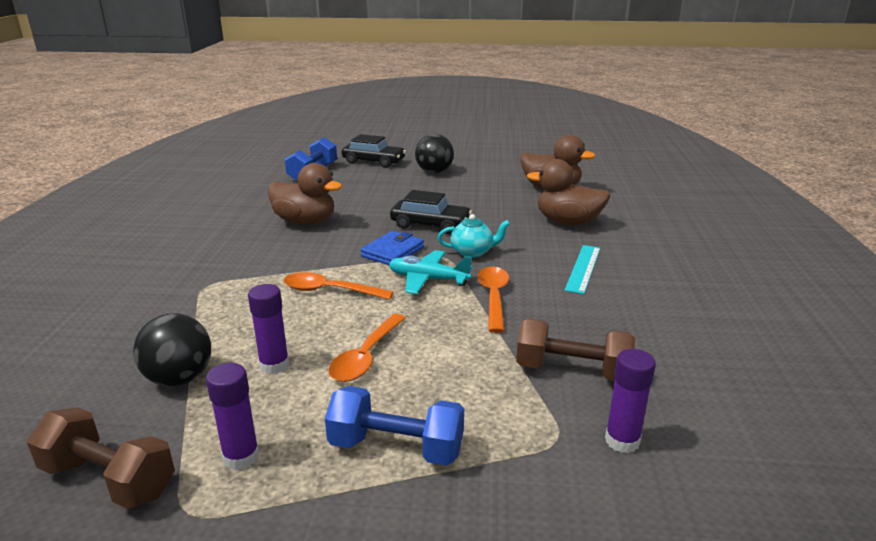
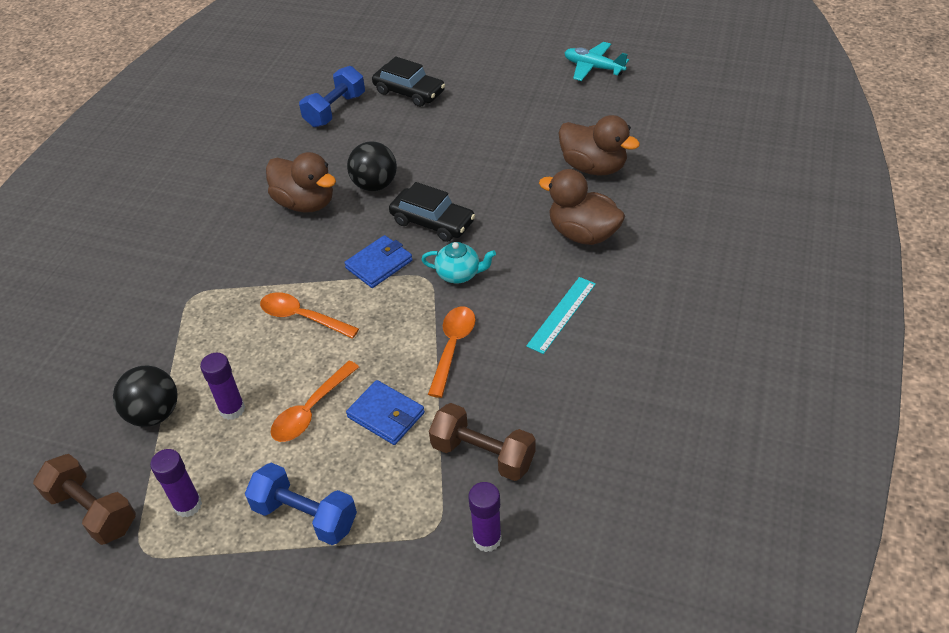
camera: 15 degrees right, 20 degrees up
turquoise plane [389,250,472,294] -> turquoise plane moved to [564,42,629,81]
black ball [415,134,454,173] -> black ball moved to [347,141,397,191]
none -> blue wallet [346,380,425,445]

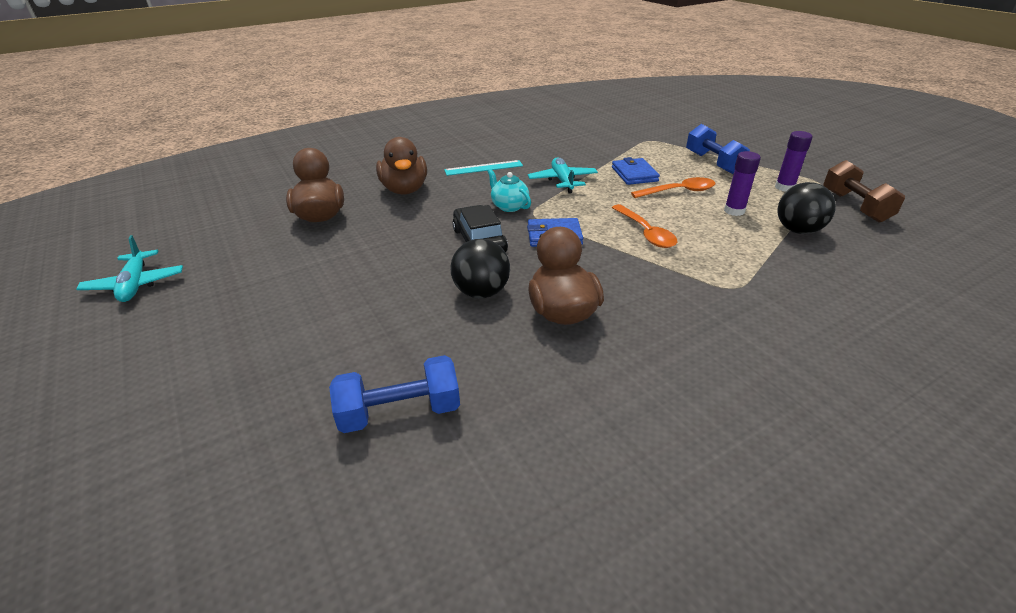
camera: 140 degrees left, 10 degrees down
black car [372,56,445,107] -> none
orange spoon [428,307,476,398] -> turquoise plane [528,158,598,194]
brown dumbbell [429,403,535,481] -> none
purple glue stick [468,482,502,552] -> none

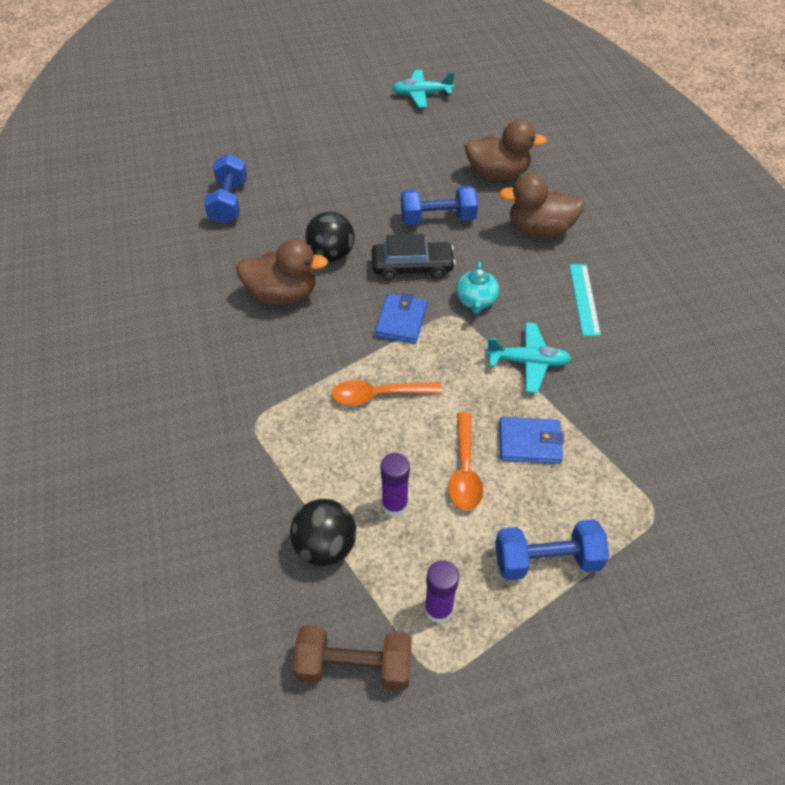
camera: 105 degrees right, 15 degrees up
turquoise teapot [487,169,531,212] -> turquoise teapot turned 120 degrees clockwise [456,262,499,314]
none -> blue dumbbell [401,186,478,225]

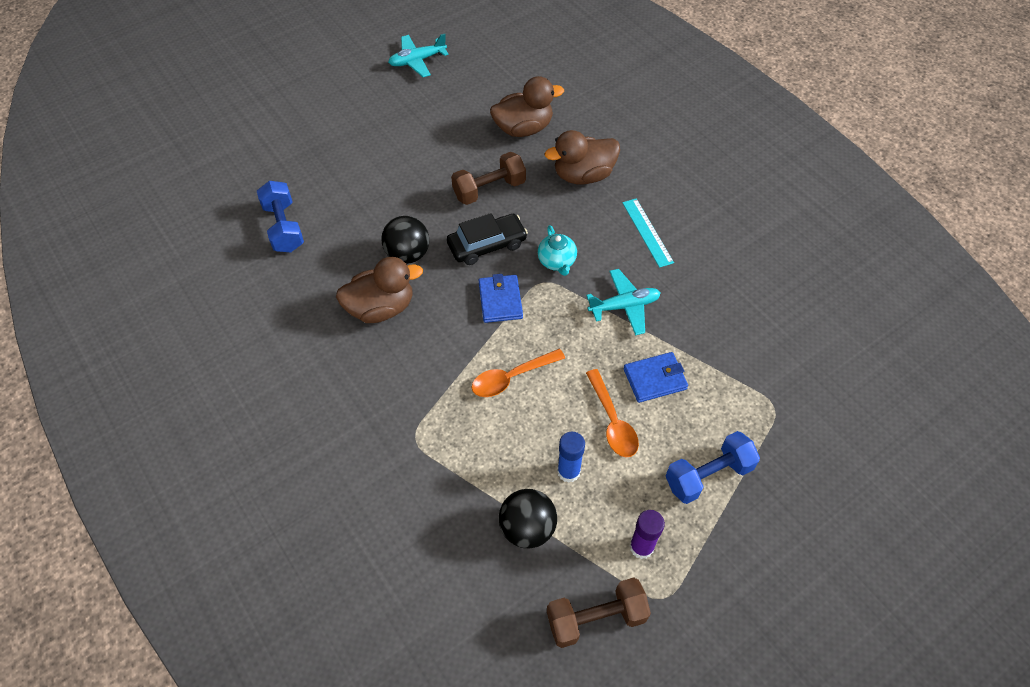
camera: 20 degrees left, 5 degrees up
purple glue stick [381,453,410,517] -> blue glue stick [557,432,585,483]
blue dumbbell [401,186,478,225] -> brown dumbbell [451,152,526,205]

